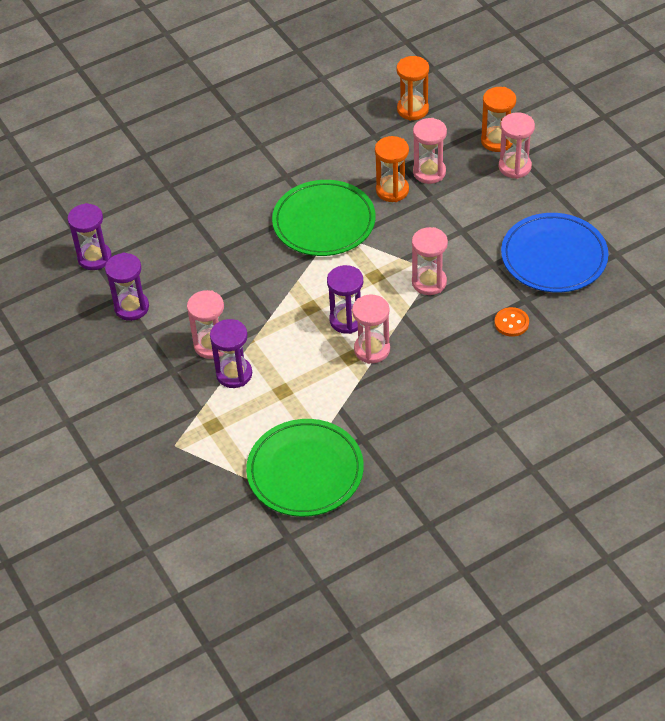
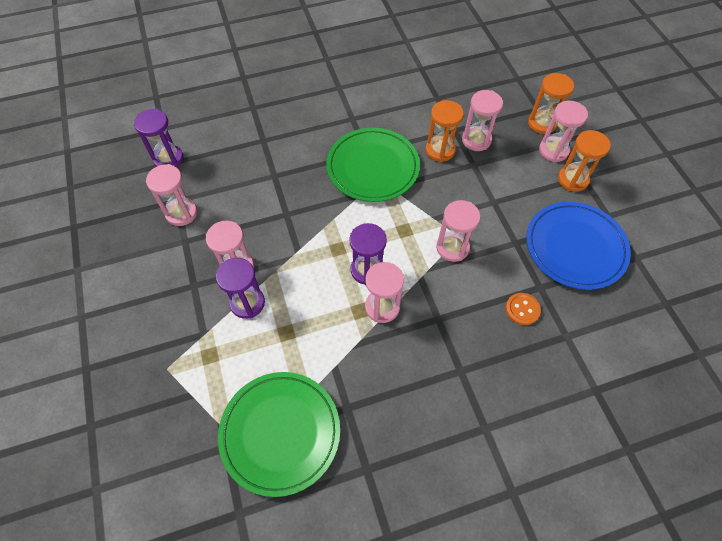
camera: 10 degrees right, 10 degrees up
purple hourglass [105,253,149,321] -> pink hourglass [146,164,197,226]
orange hourglass [397,56,429,121] -> orange hourglass moved to [558,130,611,192]

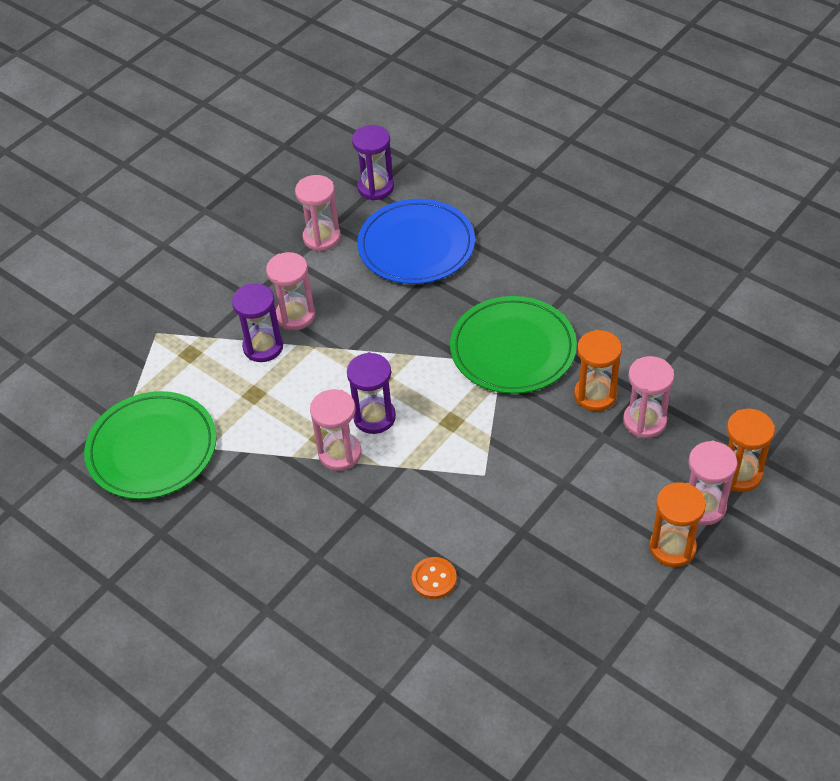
camera: 60 degrees right, 10 degrees down
pink hourglass [436,200,480,262] -> none
blue plate [526,202,631,290] -> blue plate moved to [357,199,475,284]

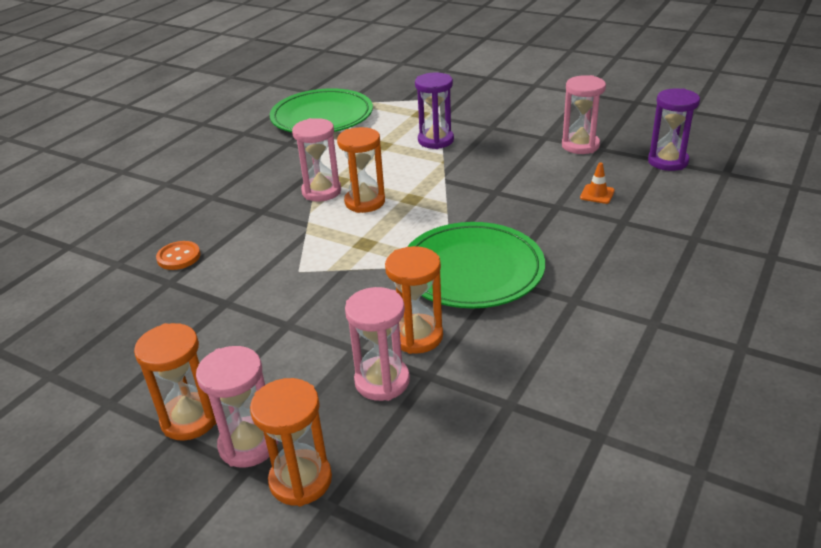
camera: 80 degrees right, 15 degrees down
pink hourglass [266,252,315,330] -> none
purple hourglass [347,352,396,434] -> orange hourglass [337,127,385,213]
blue plate [357,199,475,284] -> orange traffic cone [580,162,615,204]

